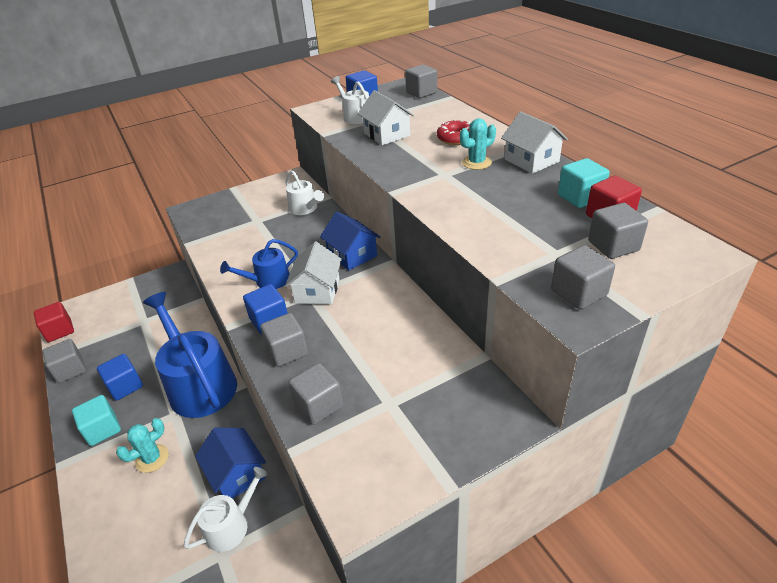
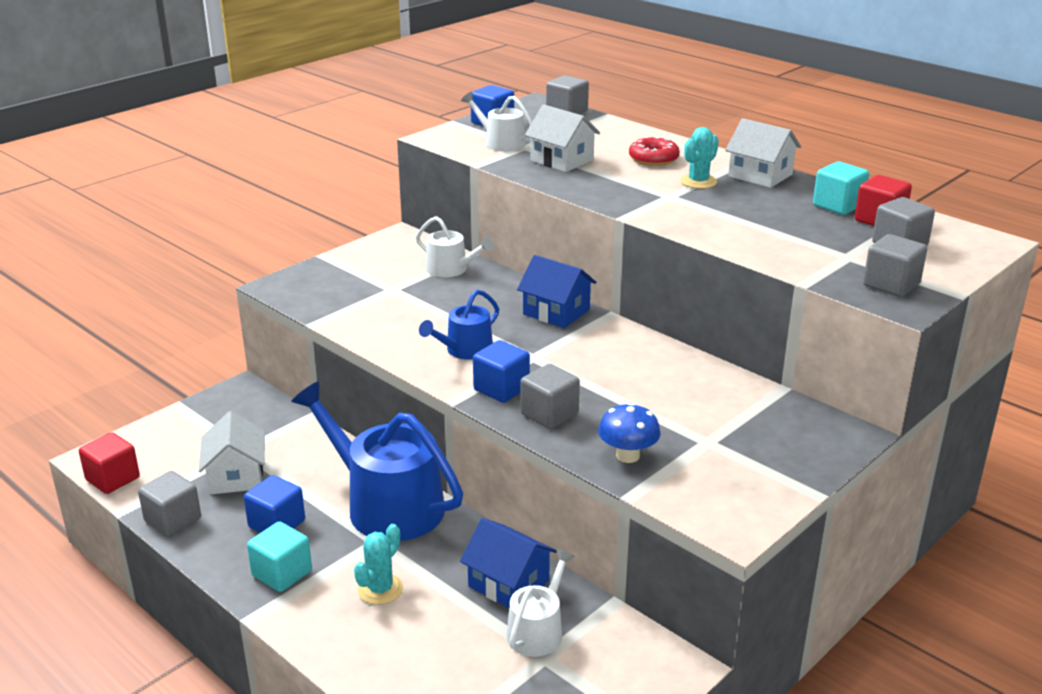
camera: 20 degrees left, 10 degrees down
white house [285,242,342,305] -> white house moved to [199,411,265,495]
grey cube [288,363,343,425] -> blue mushroom [598,403,661,463]

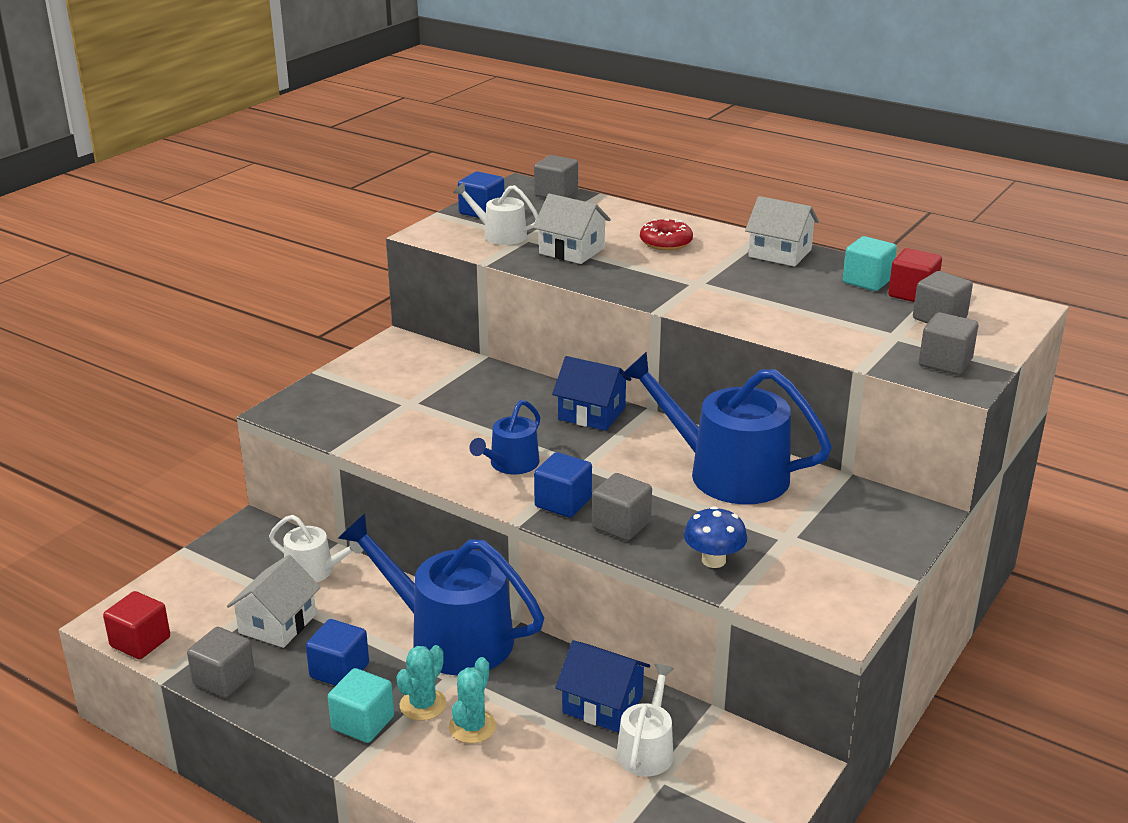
camera: 10 degrees left, 0 degrees up
white house [199,411,265,495] -> white house turned 45 degrees clockwise [227,555,321,648]
white watering can [416,216,494,277] -> white watering can moved to [269,515,363,582]
turquoise cactus [680,127,719,189] -> turquoise cactus moved to [396,645,446,721]
none -> blue watering can [621,352,832,504]

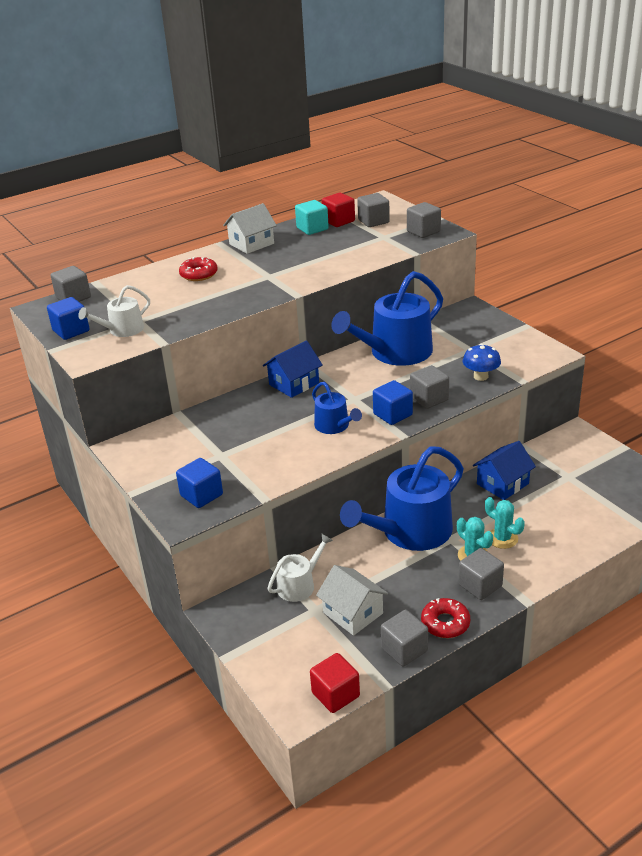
camera: 65 degrees left, 5 degrees up
blue cube [306,619,369,686] -> blue cube moved to [176,458,223,508]
turquoise cube [328,668,394,743] -> grey cube [458,548,504,600]
white house [533,193,611,264] -> none
white watering can [616,664,674,777] -> none
none -> red donut [421,598,470,638]

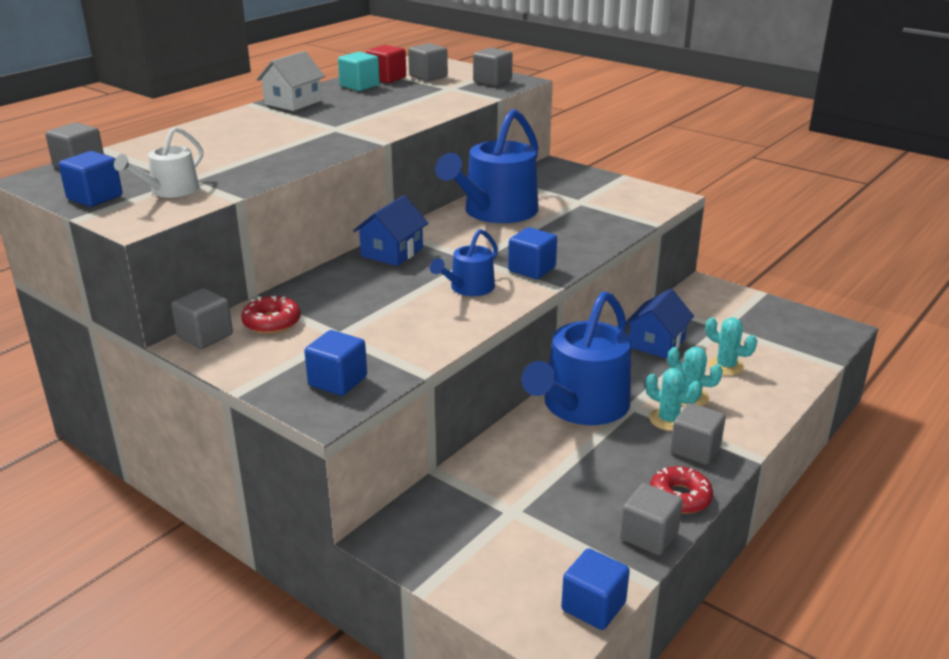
camera: 20 degrees left, 5 degrees down
red donut [179,257,218,281] -> red donut moved to [241,296,301,334]
white watering can [267,534,333,602] -> none
red cube [310,653,360,713] -> blue cube [561,548,630,630]
blue watering can [312,382,362,434] -> blue watering can turned 90 degrees clockwise [430,229,498,296]
white house [316,565,388,636] -> none
grey cube [410,365,449,409] -> grey cube moved to [171,288,233,349]
blue mushroom [463,344,501,381] -> none
none -> turquoise cactus [705,317,757,375]

